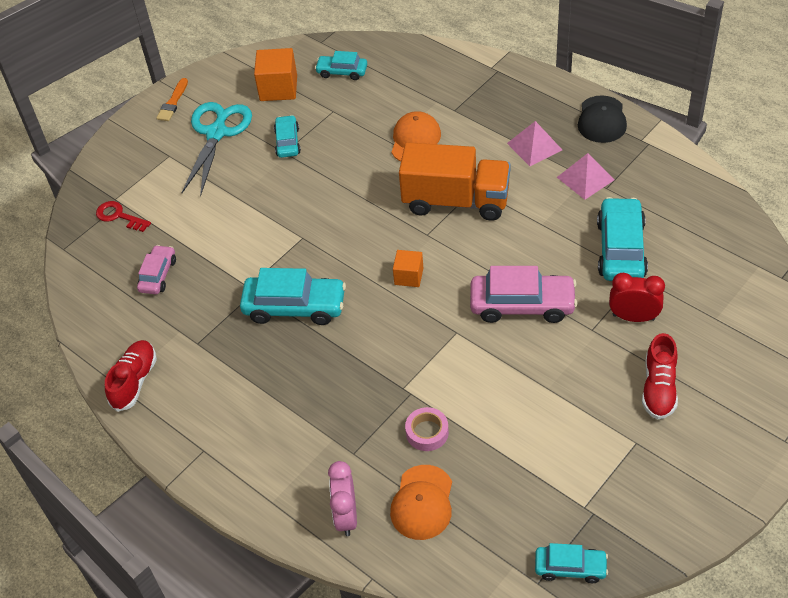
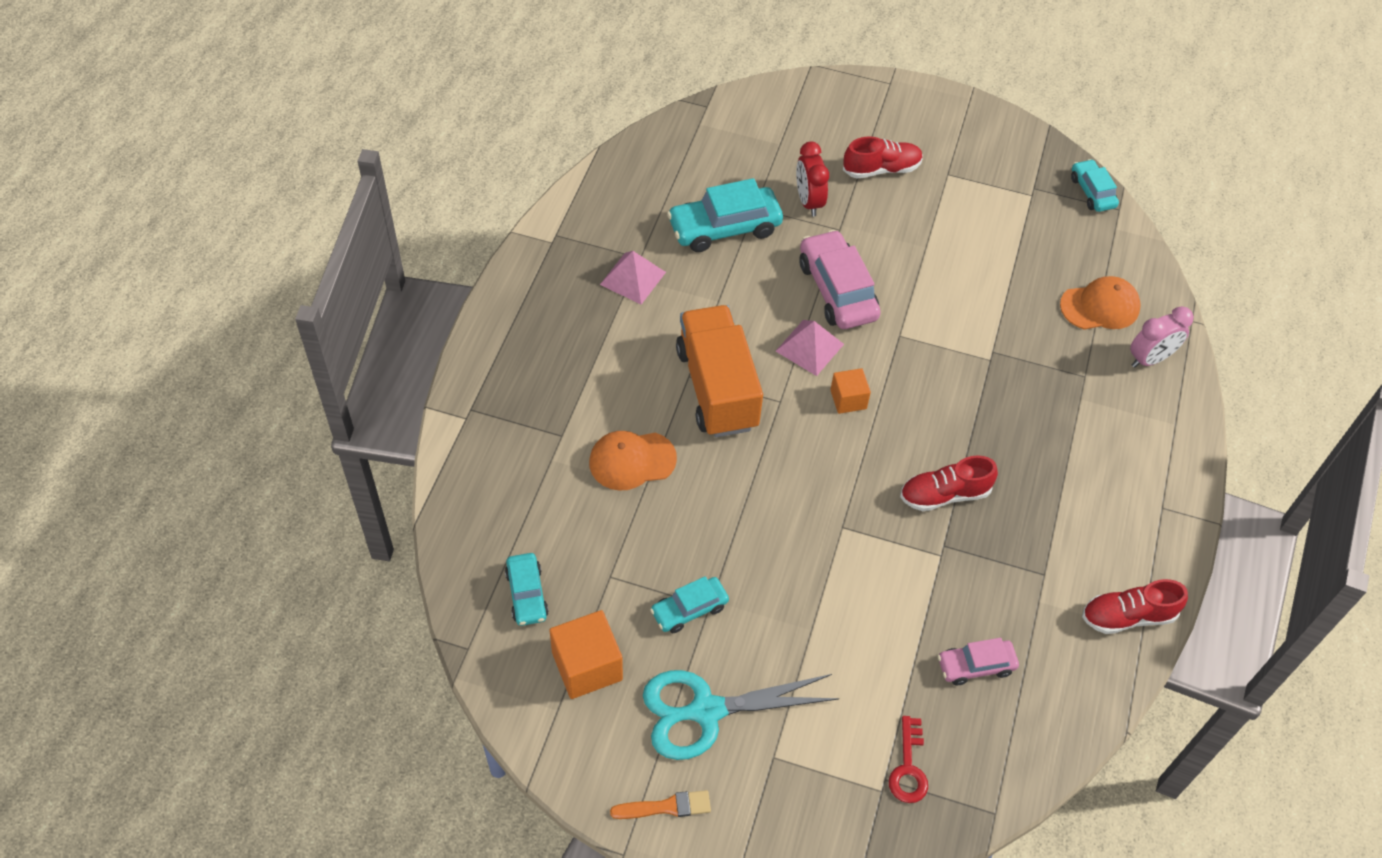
camera: 120 degrees left, 5 degrees up
turquoise car [240,268,346,325] -> red shoe [900,455,998,511]
pink tape [405,407,449,451] -> none
pink pyramid [507,121,562,166] -> pink pyramid moved to [776,320,844,376]
black cap [578,95,627,143] -> none

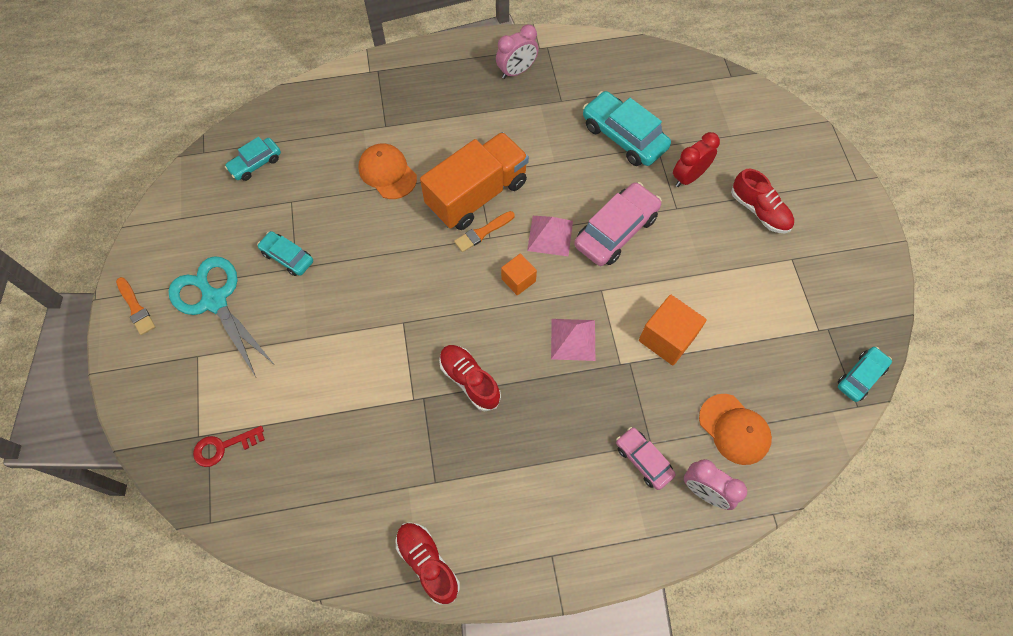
camera: 65 degrees right, 10 degrees up
orange cube [550,610,623,699] -> orange cube moved to [639,294,707,365]
pink pyramid [600,251,666,305] -> pink pyramid moved to [551,319,595,361]
pink car [938,638,1019,686] -> pink car moved to [616,427,676,490]
none -> orange brush [454,211,515,252]
none -> pink clock [496,25,538,79]

